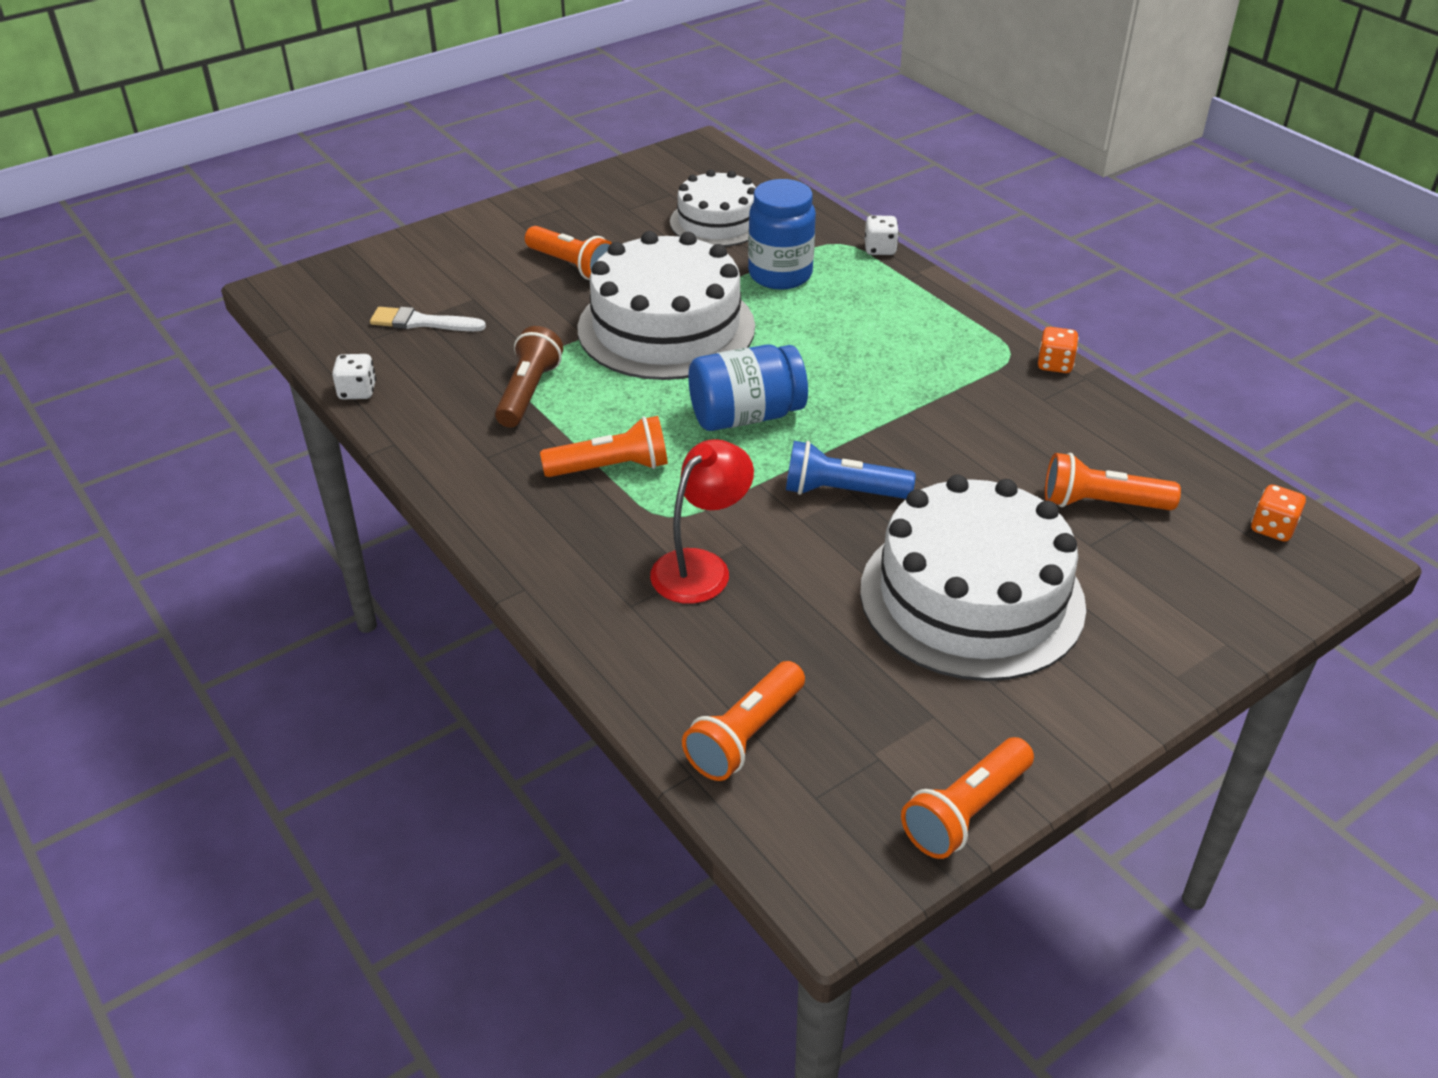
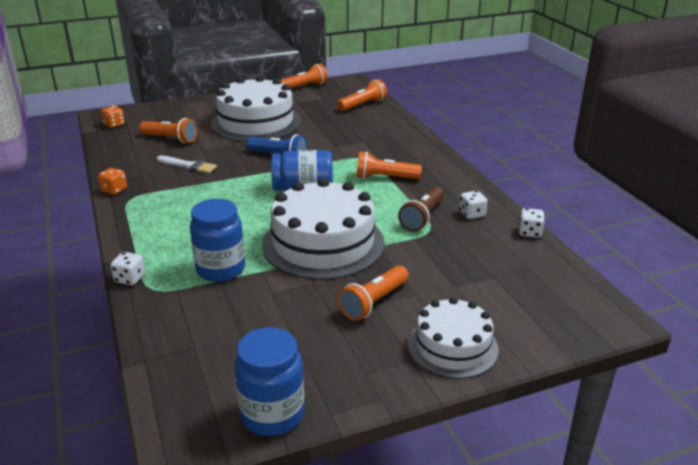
camera: 165 degrees left, 10 degrees down
white brush [370,307,486,331] -> white brush moved to [157,156,217,174]
orange flashlight [525,226,612,280] -> orange flashlight turned 105 degrees counterclockwise [338,265,409,321]
red lamp [650,439,754,604] -> none
white cake [670,170,756,247] -> white cake moved to [408,297,499,379]
none -> blue jar [235,327,304,436]
none -> white dice [459,191,487,219]

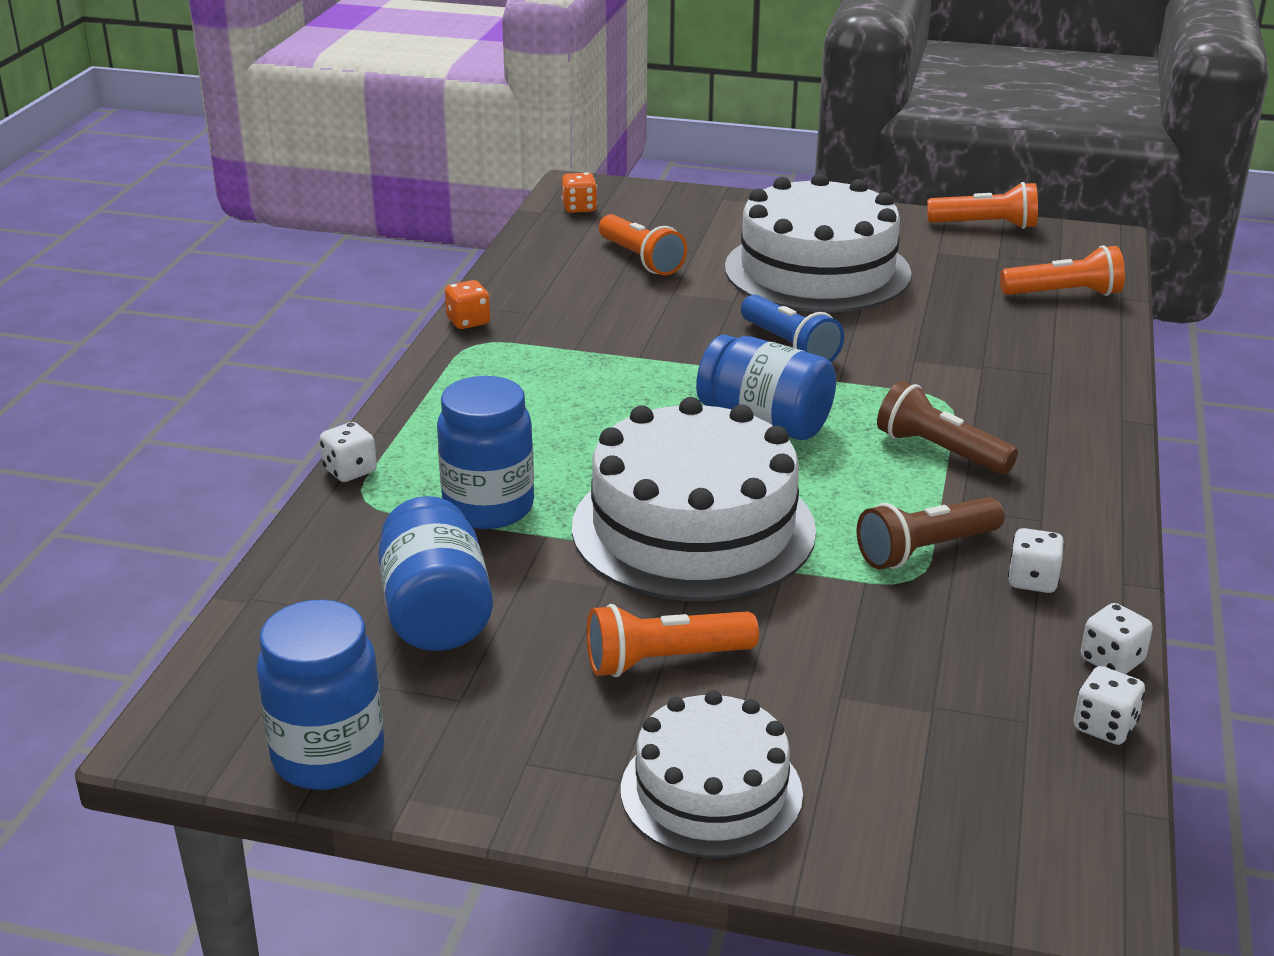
camera: 35 degrees right, 0 degrees up
white brush [157,156,217,174] -> none
orange flashlight [356,151,422,179] -> brown flashlight [877,380,1018,475]
none -> blue jar [378,496,493,651]
none -> white dice [1073,666,1145,745]

